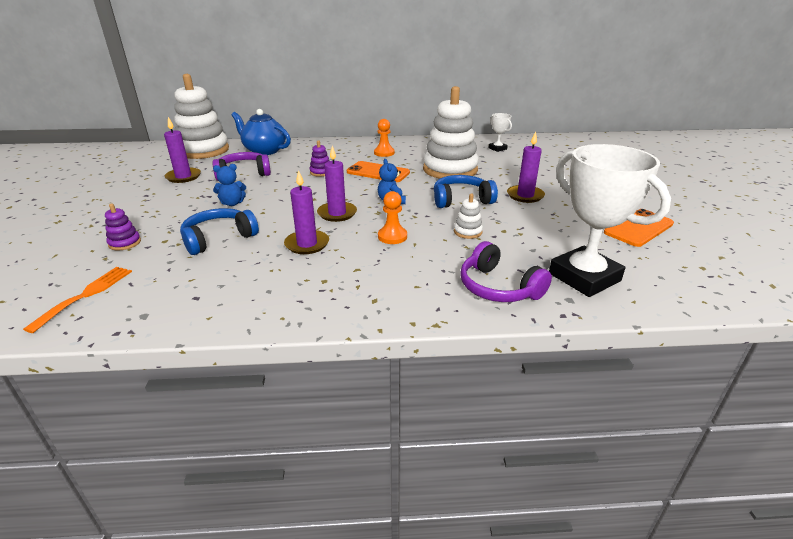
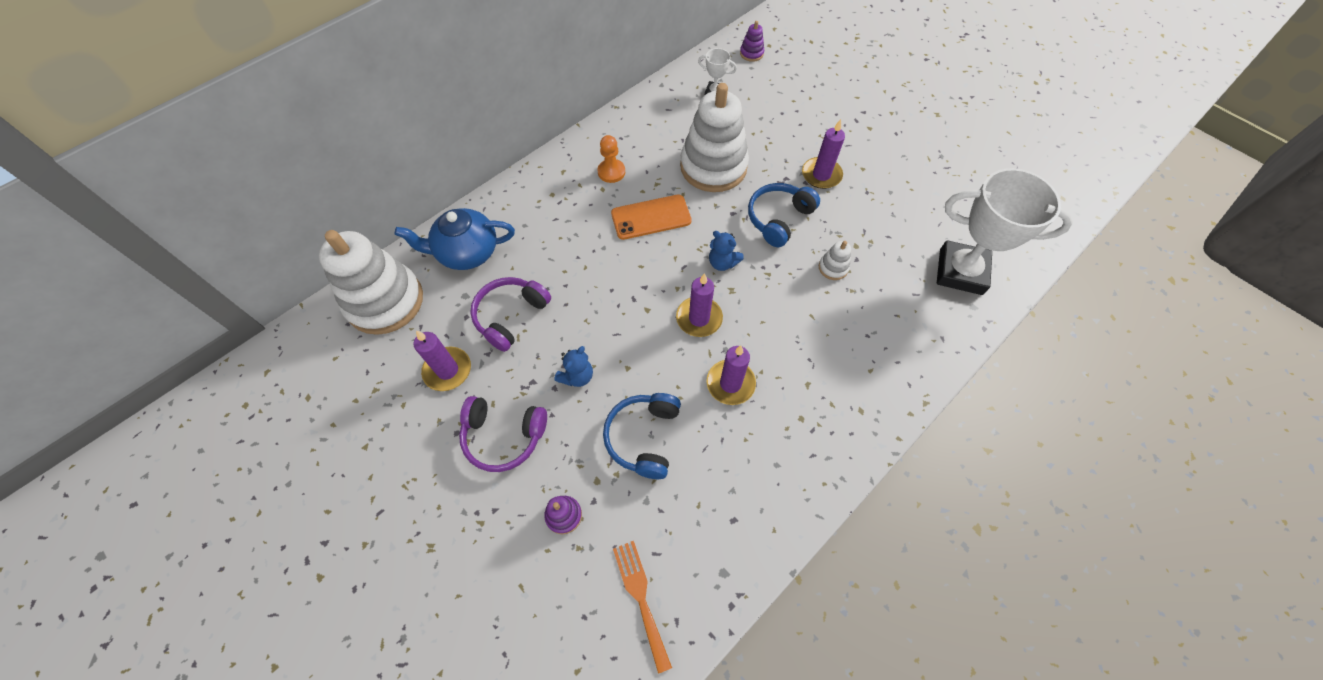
camera: 40 degrees left, 30 degrees up
purple stacking toy [310,140,329,177] -> purple stacking toy moved to [740,21,764,62]
orange pawn [378,191,407,244] -> none
purple headphones [460,241,552,302] -> purple headphones moved to [459,396,547,472]
orange phone [604,209,674,247] -> none

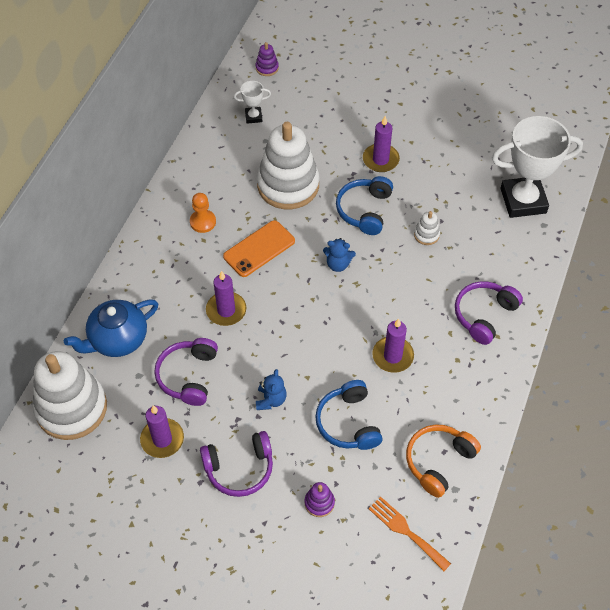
camera: 25 degrees left, 5 degrees down
purple candle [676,273,723,337] -> purple candle moved to [206,271,246,326]
none -> orange headphones [406,424,481,498]
none -> purple headphones [455,281,523,345]

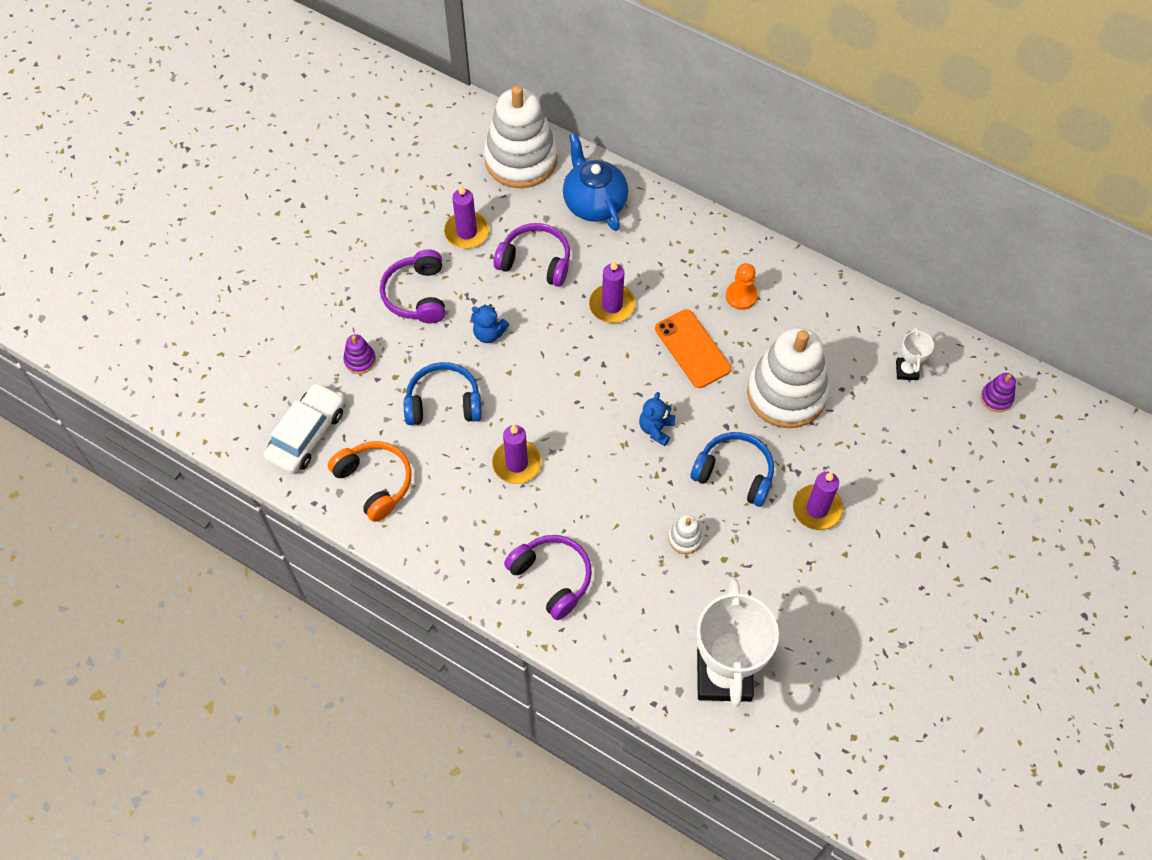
camera: 100 degrees right, 5 degrees up
orange fork [369,497,451,571] -> white car [264,382,344,474]

